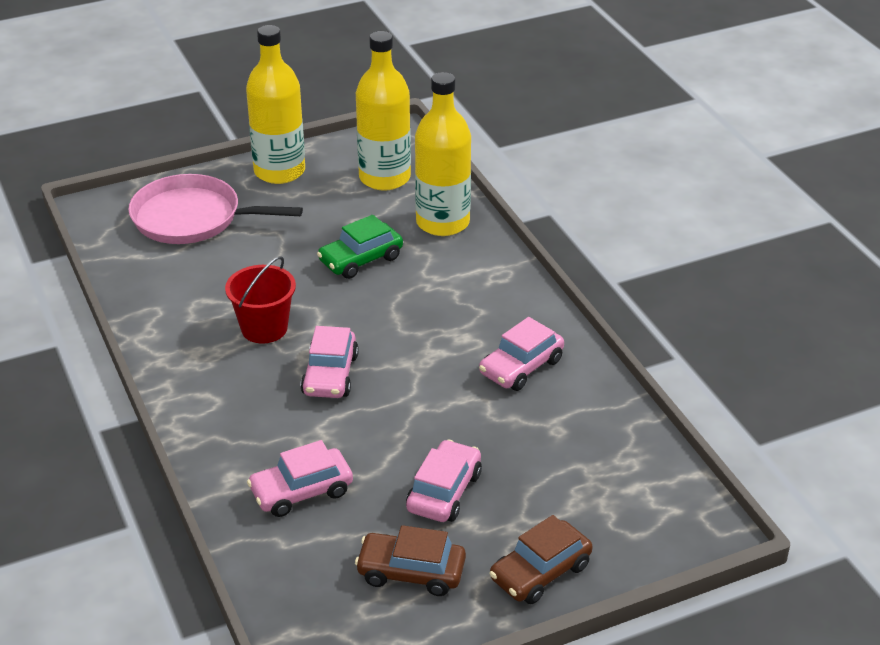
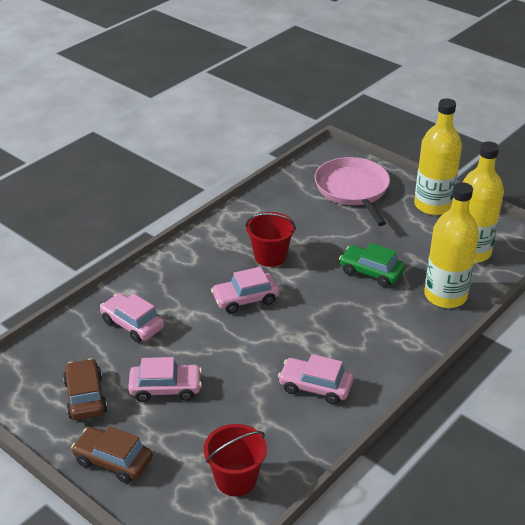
camera: 65 degrees right, 0 degrees up
none -> red bucket [204,424,267,496]

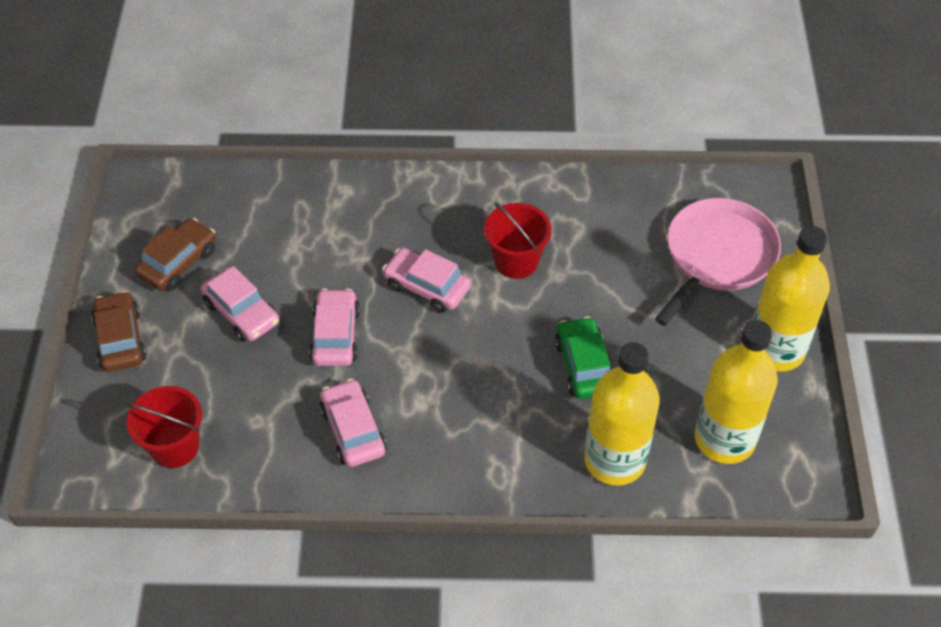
camera: 50 degrees right, 15 degrees up
pink car [100,293,164,343] -> pink car moved to [309,289,360,366]

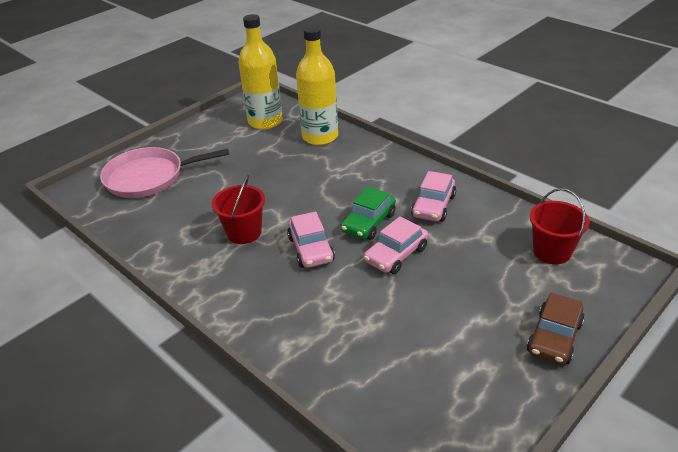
camera: 135 degrees left, 15 degrees down
brown car [135,218,216,291] -> none
pink car [201,266,279,342] -> none
green car [555,317,611,399] -> green car moved to [341,186,396,240]
yellow bottle [753,226,830,372] -> none

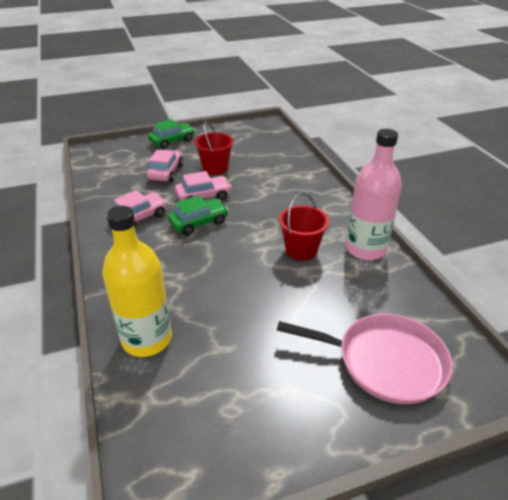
camera: 155 degrees left, 0 degrees up
yellow bottle [238,14,283,129] -> none
pink car [287,212,335,268] -> pink car moved to [147,150,183,182]
brown car [527,293,585,365] -> green car [148,119,195,149]
red bucket [530,188,590,264] -> red bucket moved to [194,121,234,175]
none -> pink bottle [346,129,402,260]

